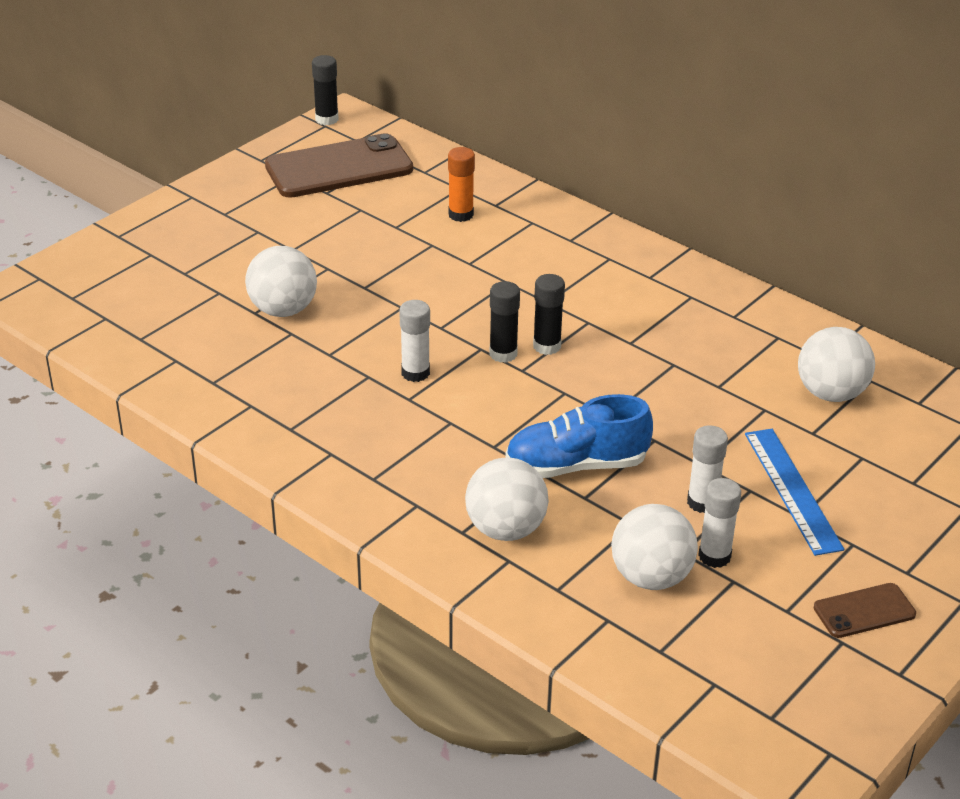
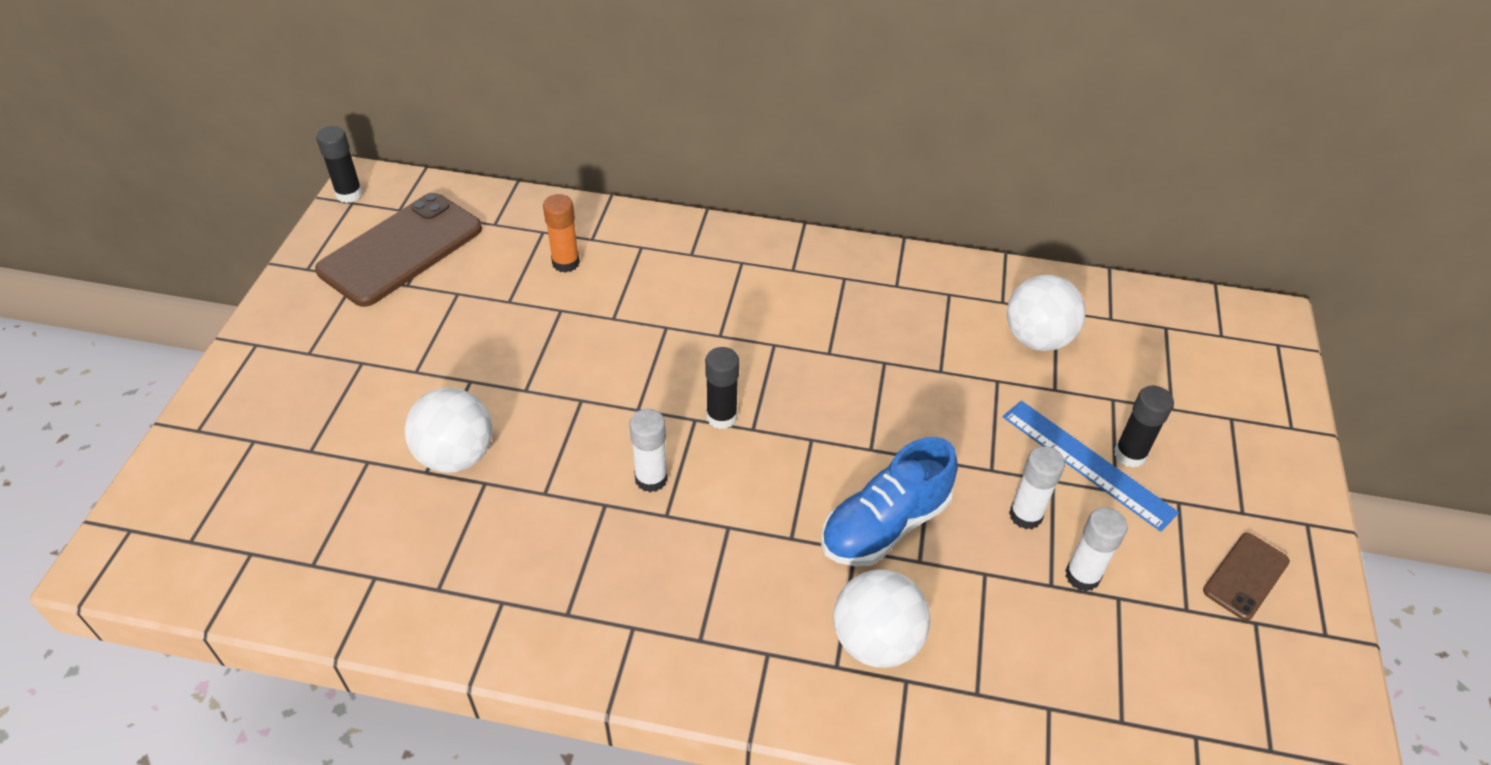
camera: 30 degrees left, 10 degrees up
black glue stick [533,274,565,355] -> black glue stick moved to [1114,386,1174,468]
white ball [611,504,698,590] -> none

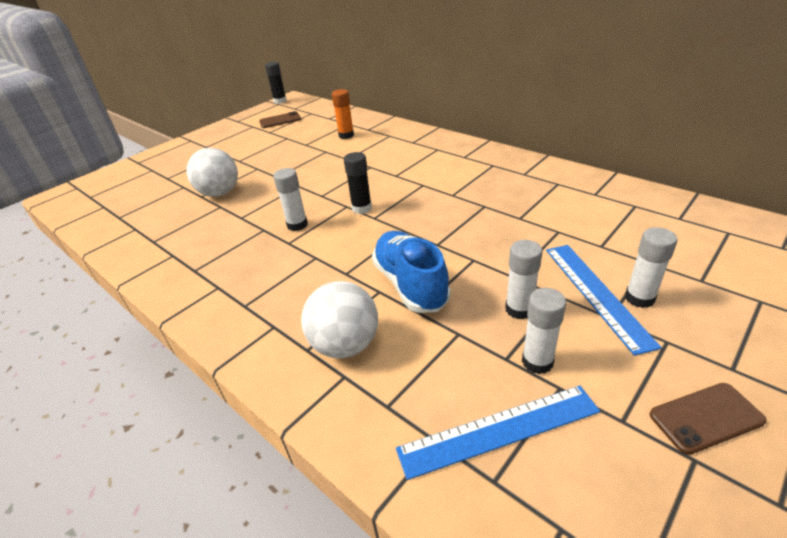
camera: 35 degrees right, 10 degrees down
brown phone [315,193,482,307] -> brown phone [259,111,301,128], size x0.49
blue shoe [821,437,958,566] -> blue shoe turned 75 degrees clockwise [372,231,451,313]
white ball [1007,275,1086,351] -> none
black glue stick [1114,386,1174,468] -> white glue stick [625,227,677,308]
none -> blue ruler [396,386,600,480]

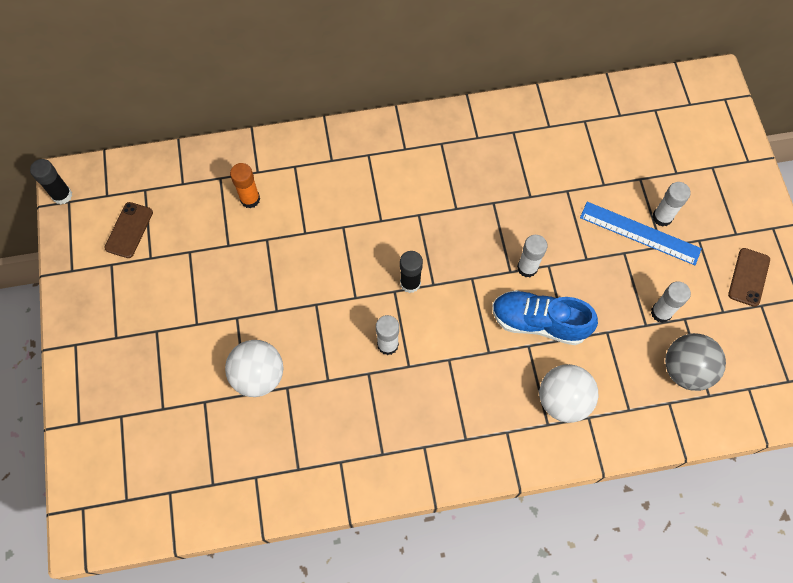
camera: 55 degrees left, 30 degrees up
blue ruler [396,386,600,480] -> grey ball [665,333,726,391]
white glue stick [505,240,542,319] -> white glue stick moved to [517,235,547,277]

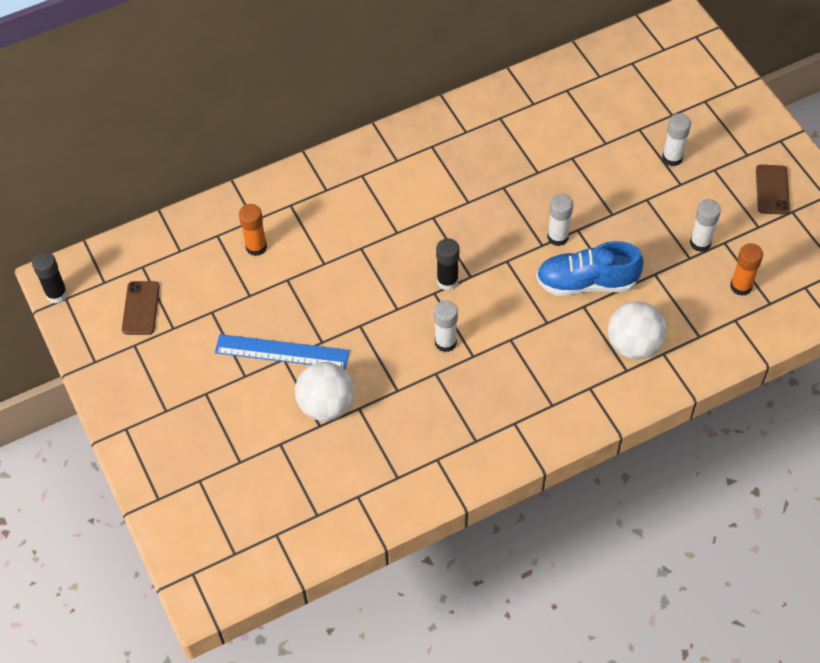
camera: 15 degrees left, 10 degrees down
blue ruler [580,202,702,265] -> blue ruler moved to [215,334,349,369]
grey ball [665,333,726,391] -> orange glue stick [730,243,763,296]

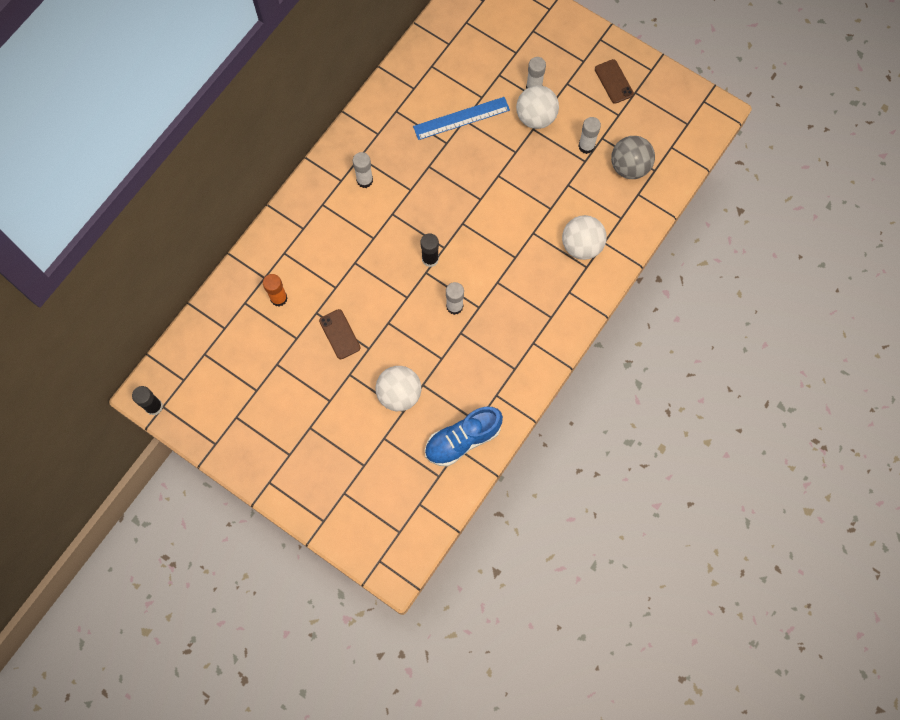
camera: 30 degrees left, 15 degrees up
brown phone [122,281,160,335] -> brown phone moved to [319,309,361,359]
blue ruler [215,334,349,369] -> blue ruler moved to [413,97,510,140]
blue shoe [536,241,644,296] -> blue shoe moved to [425,407,503,467]
white glue stick [547,194,573,246] -> white glue stick moved to [353,152,373,188]
orange glue stick [730,243,763,296] -> grey ball [611,136,655,179]
none -> white ball [516,85,559,129]

